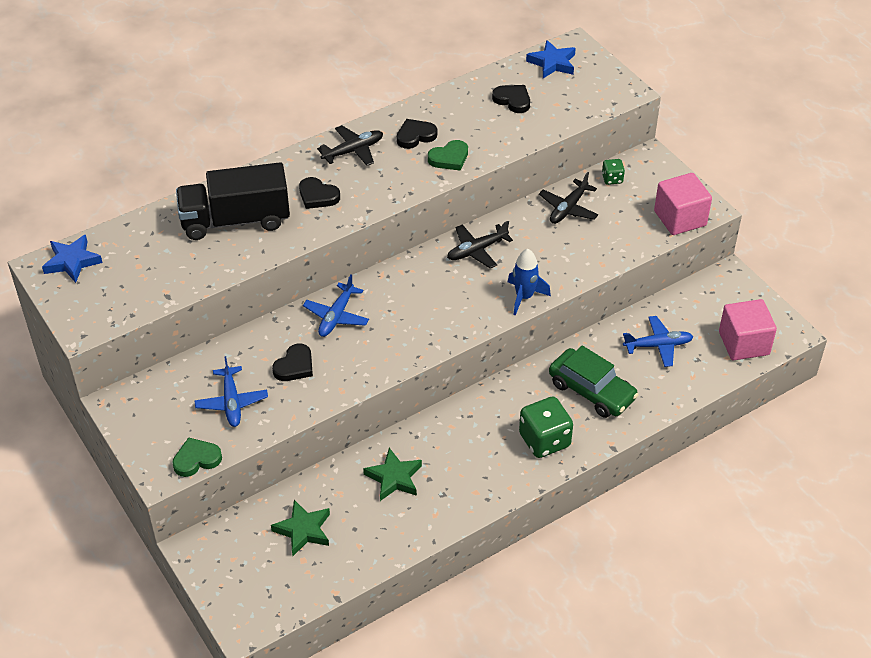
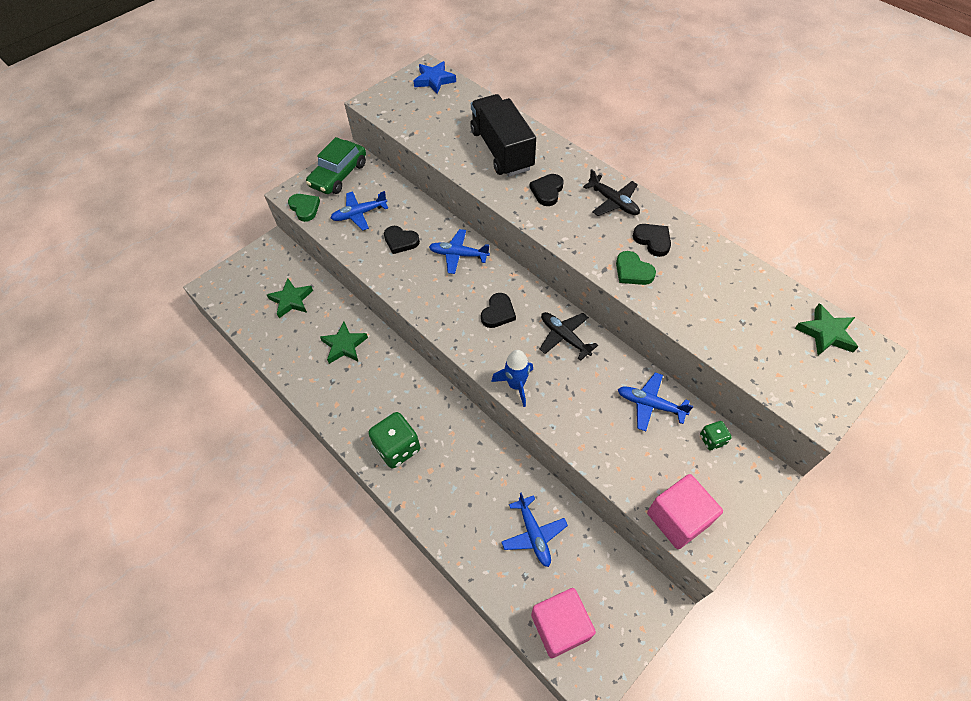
camera: 80 degrees right, 10 degrees up
black heart [492,85,530,113] -> black heart moved to [481,293,516,328]
blue star [526,40,576,78] -> green star [795,303,858,355]
black plane [539,172,598,224] -> blue plane [618,372,693,431]
green car [549,345,638,418] -> green car moved to [306,137,366,194]

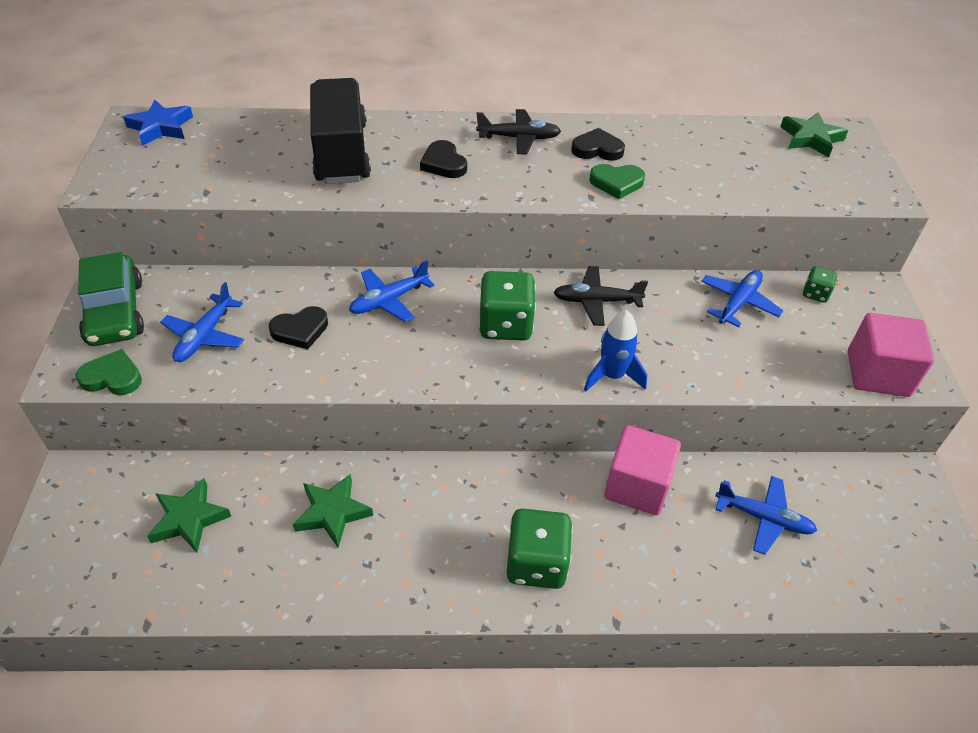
camera: 50 degrees left, 10 degrees down
black truck [470,94,536,177] -> black truck turned 60 degrees clockwise [310,78,371,184]
black heart [481,293,516,328] -> green dice [479,271,536,340]
pink cube [531,588,596,658] -> pink cube moved to [604,425,681,515]
blue plane [618,372,693,431] -> blue plane turned 150 degrees clockwise [701,270,783,327]

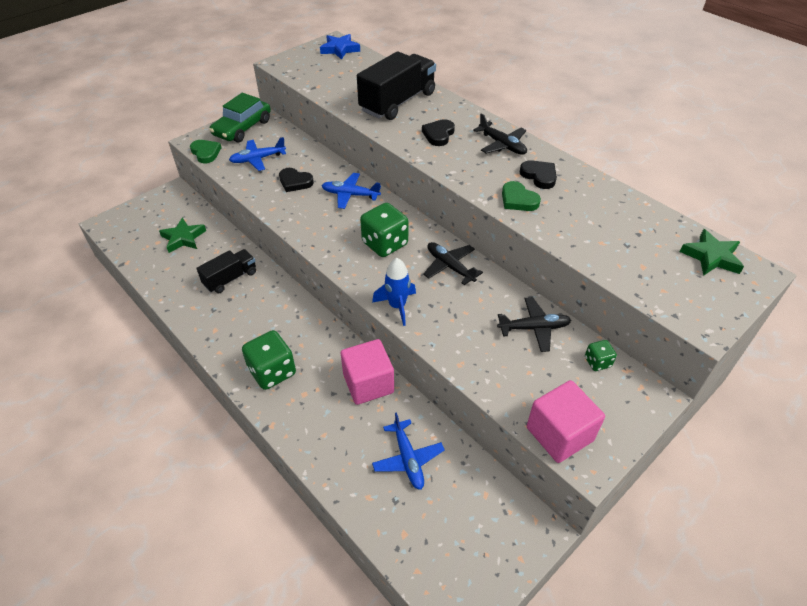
camera: 50 degrees right, 0 degrees up
green star [293,474,373,547] -> black truck [196,249,256,293]
blue plane [701,270,783,327] -> black plane [497,297,571,352]

